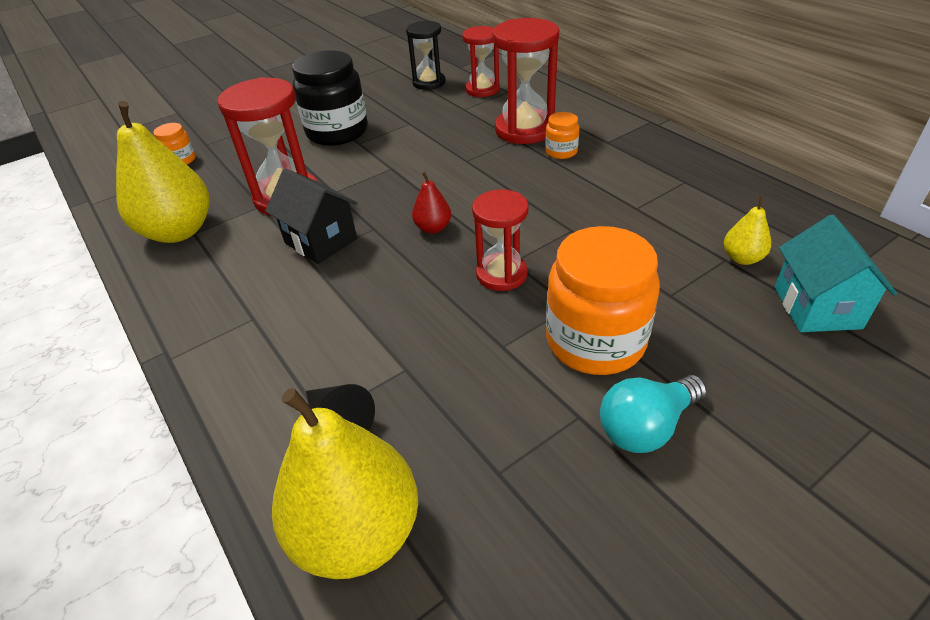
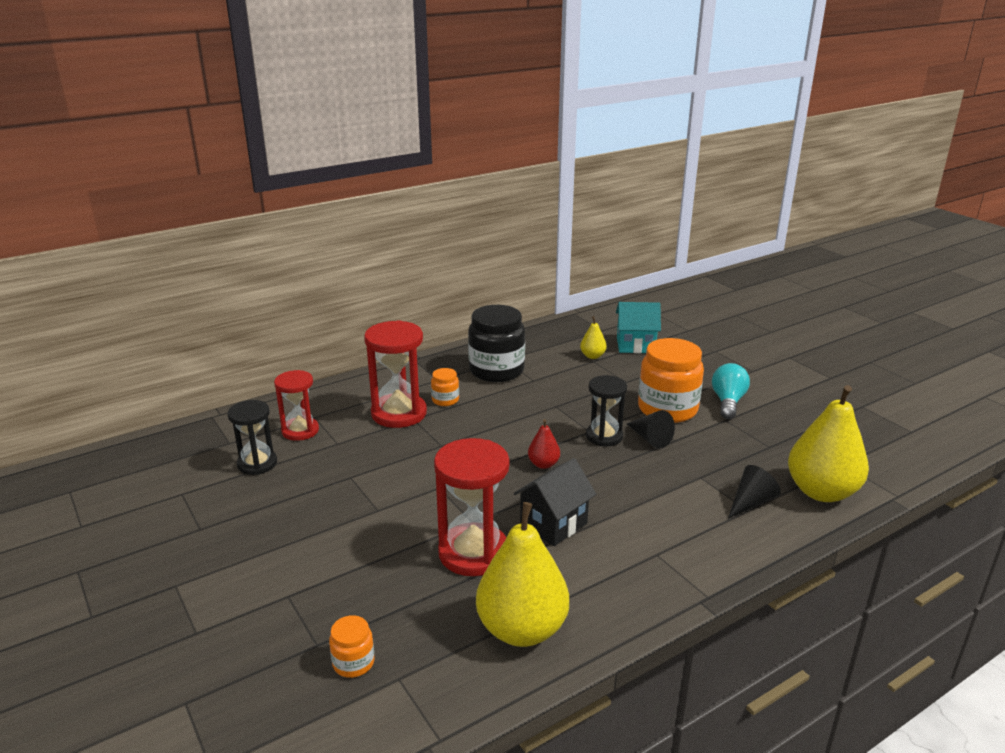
camera: 90 degrees left, 15 degrees down
black jar [292,50,368,146] -> black jar moved to [468,305,525,382]
red hourglass [472,189,529,291] -> black hourglass [586,375,627,446]
turquoise light bulb [600,375,707,453] -> turquoise light bulb turned 135 degrees counterclockwise [712,363,750,419]
none -> black cone [627,410,675,449]

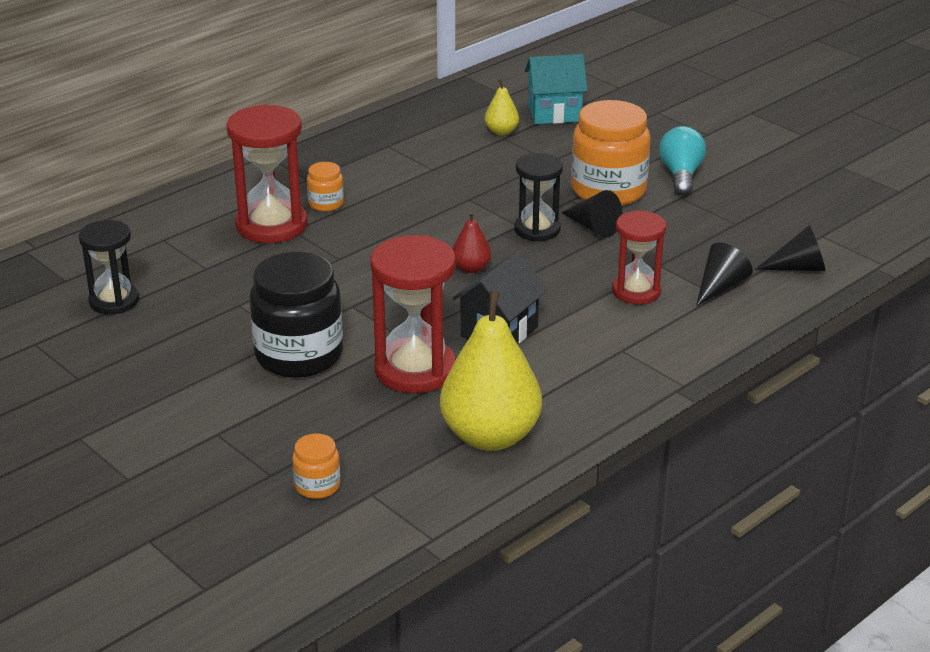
camera: 10 degrees left, 5 degrees up
red hourglass [274,370,319,441] -> red hourglass moved to [612,210,666,304]
black jar [468,305,525,382] -> black jar moved to [250,252,343,378]
yellow pear [788,385,869,502] -> black cone [755,225,826,271]

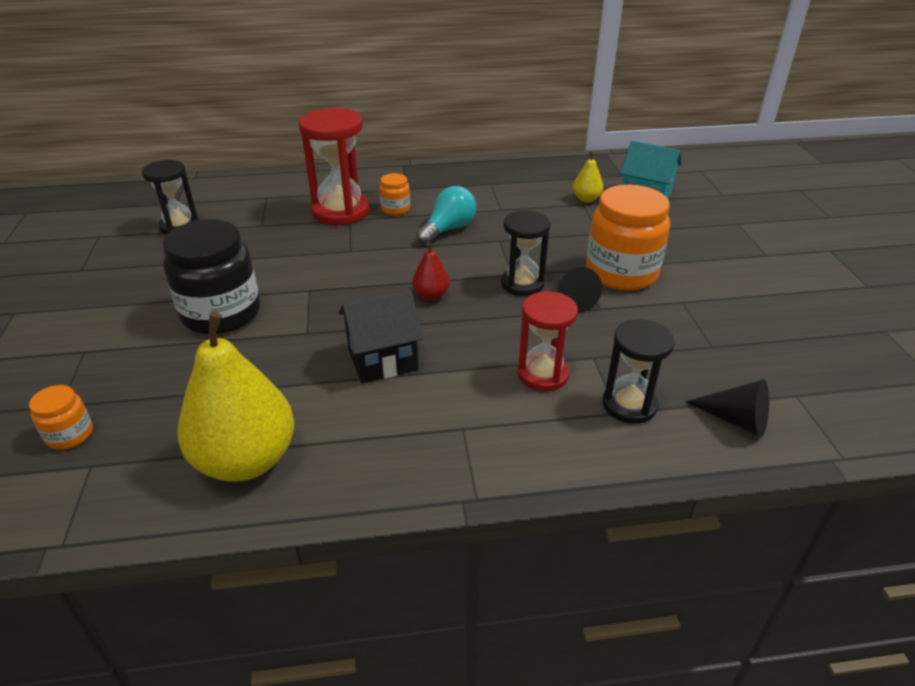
camera: 35 degrees right, 5 degrees up
red hourglass [370,235,456,393] -> none
turquoise light bulb [659,126,706,196] -> turquoise light bulb moved to [416,186,476,244]
black cone [696,243,753,306] -> black hourglass [603,319,674,424]

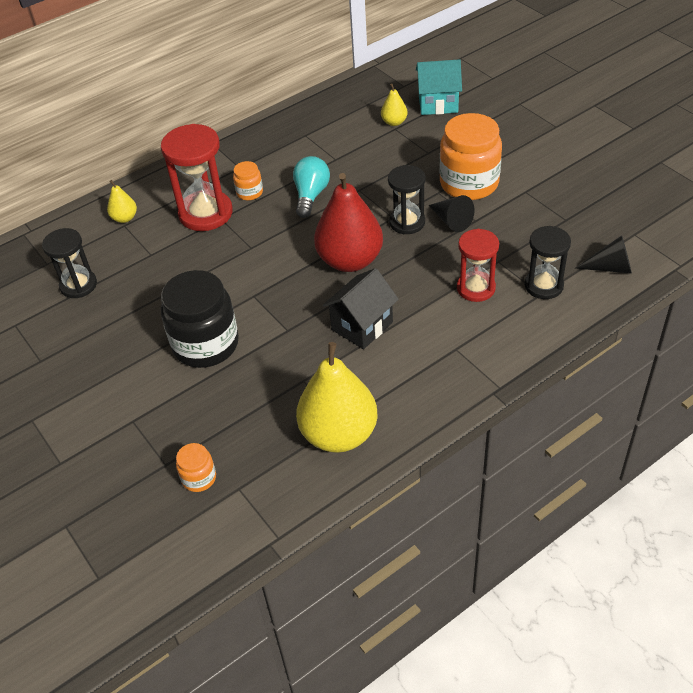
camera: 25 degrees left, 10 degrees up
red pear [413,243,450,300] -> red pear [314,173,383,272], size x2.19
none -> yellow pear [107,180,137,223]

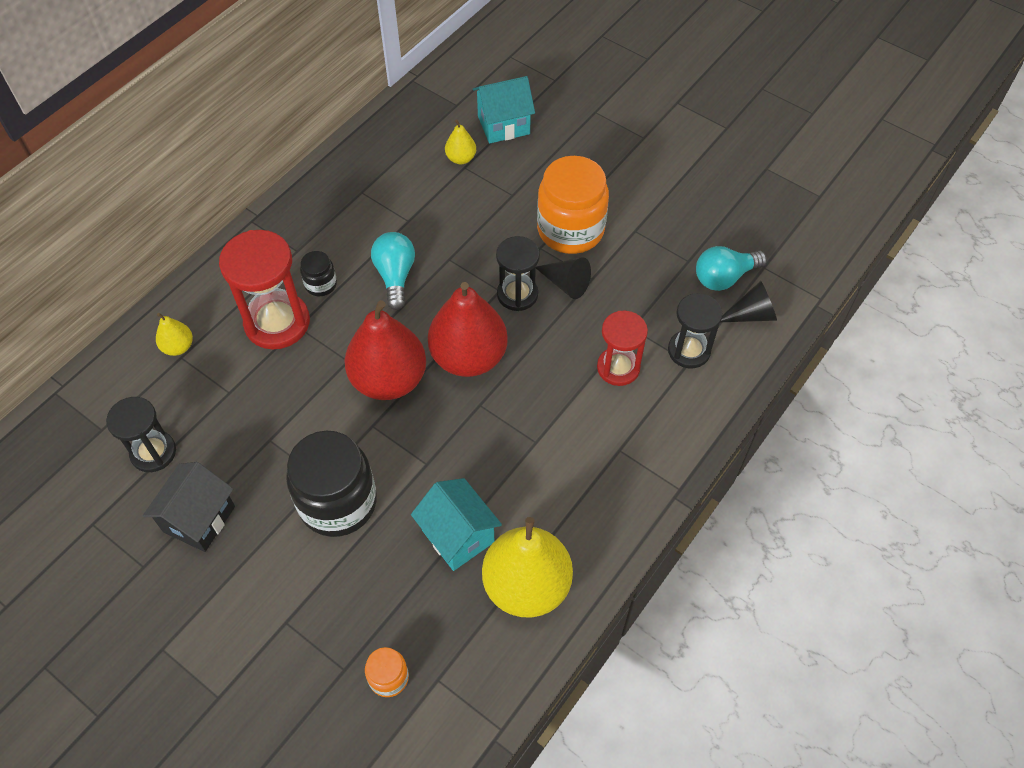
camera: 20 degrees left, 10 degrees up
orange jar [233,161,263,201] -> black jar [300,251,337,296]
black house [323,268,399,349] -> black house moved to [143,462,235,552]
none -> red pear [345,300,426,400]
none -> turquoise house [411,478,502,571]
none -> turquoise light bulb [696,246,767,291]

